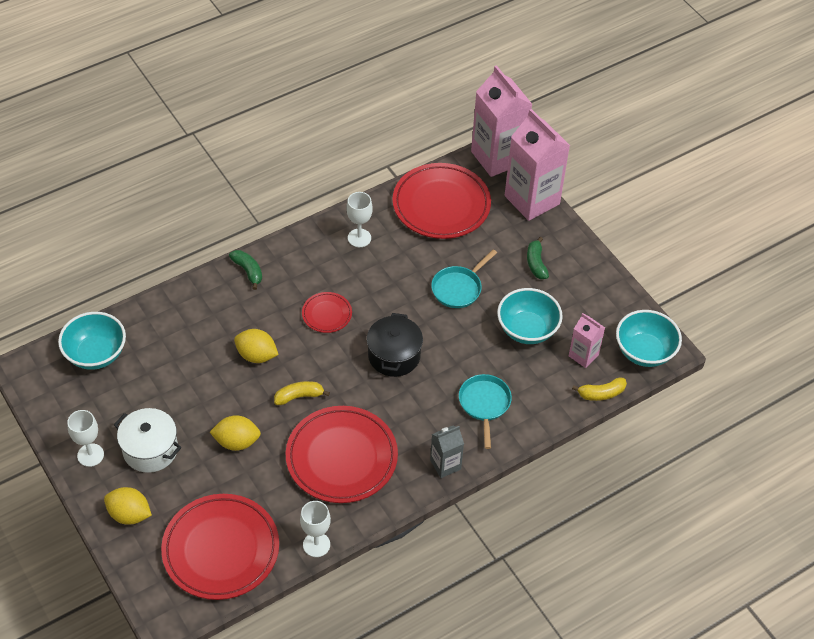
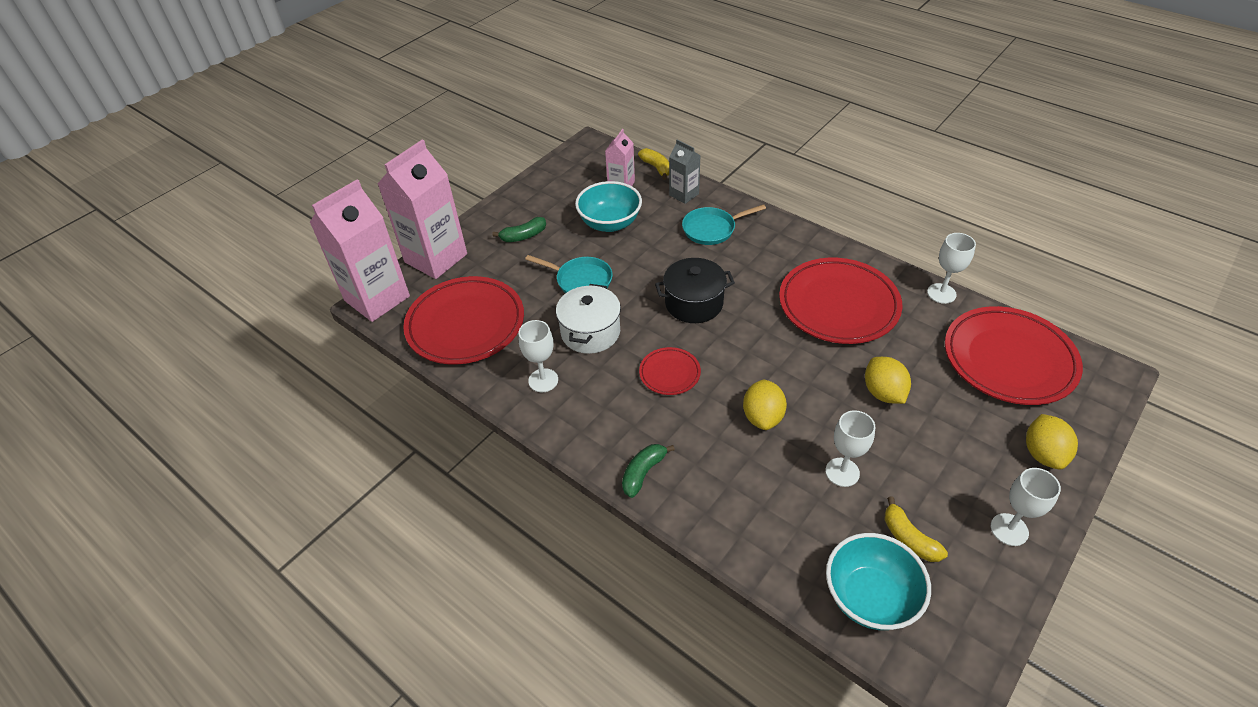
camera: 105 degrees left, 5 degrees down
white pot [114,408,182,473] -> white pot moved to [556,284,621,354]
yellow banana [274,381,330,405] -> yellow banana moved to [885,497,948,562]
grey carton [430,426,464,478] -> grey carton moved to [669,140,701,204]
turquoise bowl [616,310,682,367] -> none
none -> white goblet [825,410,875,487]

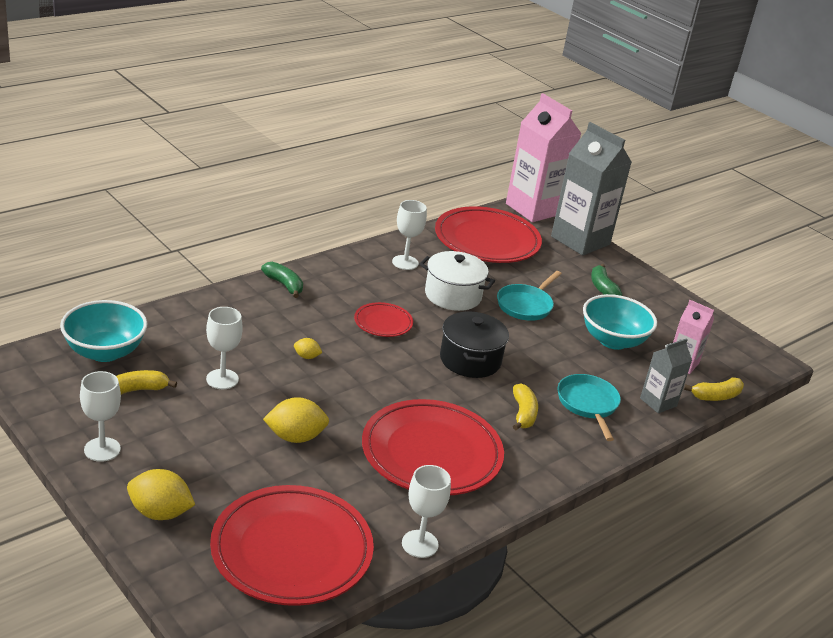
camera: 95 degrees right, 15 degrees down
pink carton [378,140,467,279] -> grey carton [551,122,632,256]
yellow lemon [743,379,787,430] -> yellow lemon [294,338,322,359], size x0.51
none -> yellow banana [513,384,538,430]

